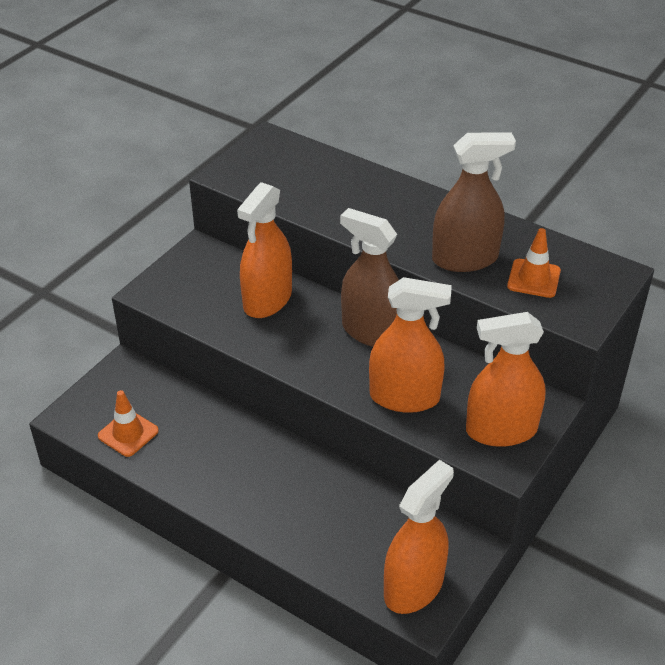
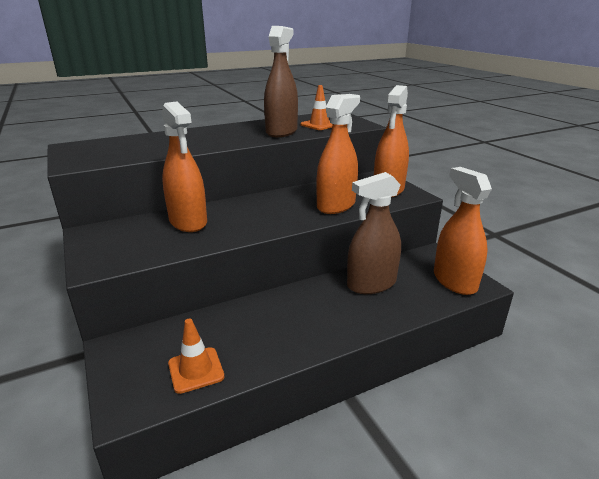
camera: 60 degrees left, 15 degrees down
brown spray bottle [340,208,399,347] -> brown spray bottle moved to [347,172,401,294]

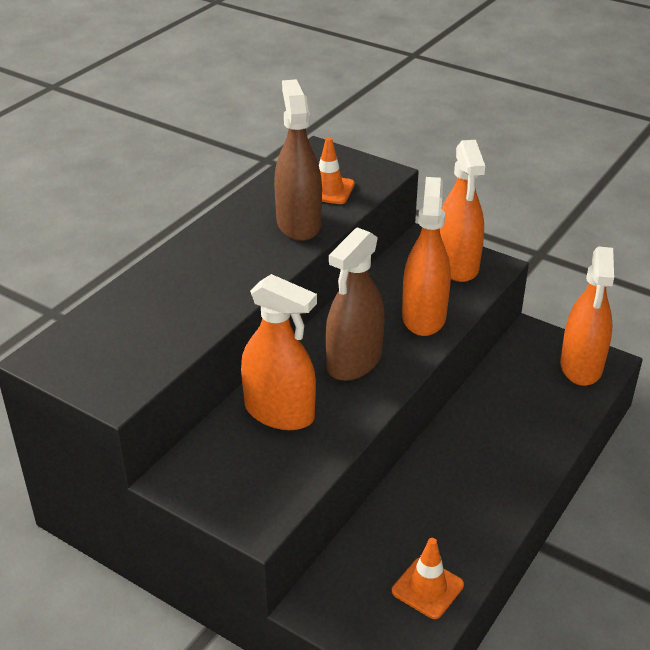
camera: 30 degrees left, 10 degrees up
brown spray bottle [347,172,401,294] -> brown spray bottle moved to [326,227,385,381]
orange spray bottle [434,167,492,295] -> orange spray bottle turned 120 degrees counterclockwise [560,246,614,386]

